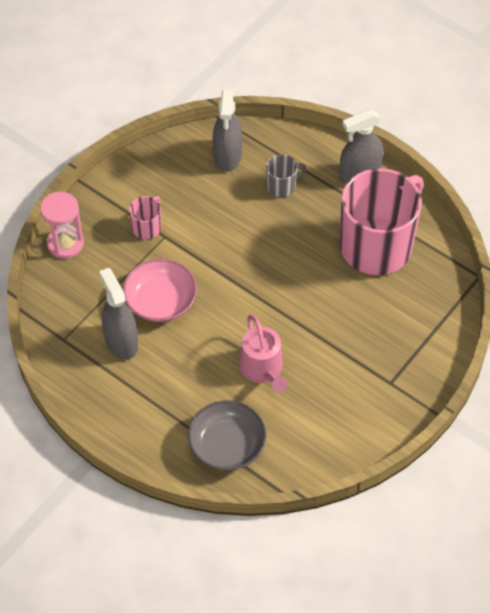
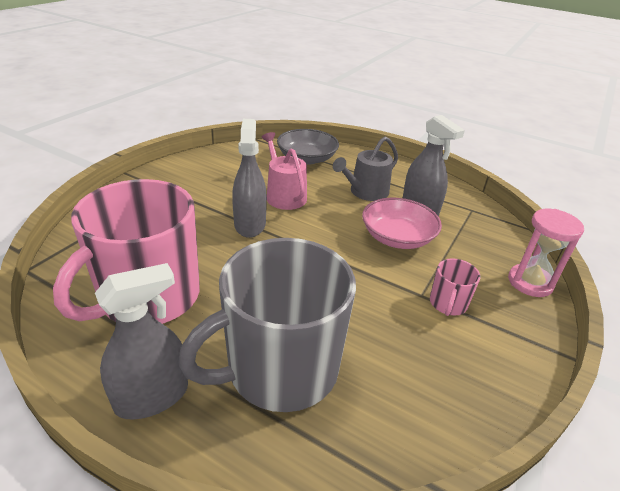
camera: 170 degrees right, 20 degrees down
grey spray bottle [213,89,242,172] -> grey spray bottle moved to [232,119,267,238]
grey mug [266,154,307,197] -> grey mug [178,238,356,412], size x2.42
none -> grey watering can [333,136,398,201]

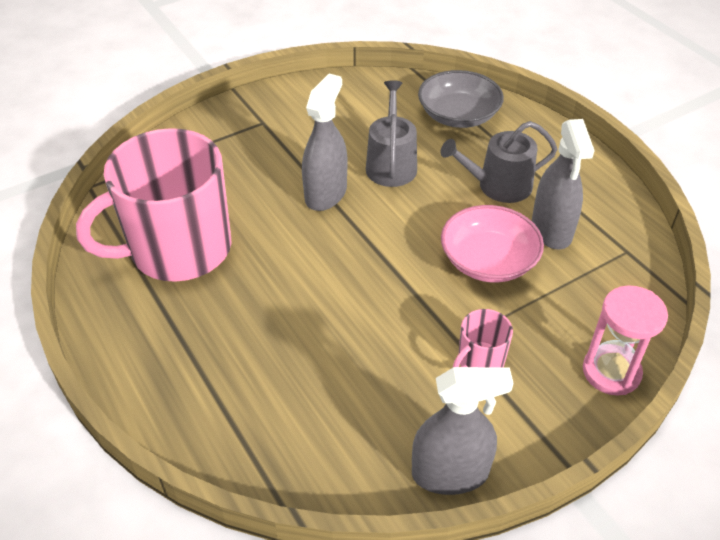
camera: 30 degrees right, 10 degrees up
grey spray bottle [95,263,188,420] -> grey spray bottle moved to [412,367,513,495]
grey mug [178,238,356,412] -> none
pink watering can [262,132,307,210] -> grey watering can [366,80,417,187]

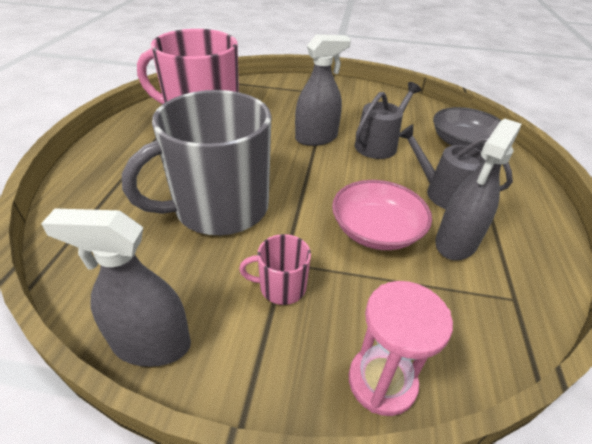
camera: 40 degrees right, 5 degrees down
grey spray bottle [412,367,513,495] -> grey spray bottle turned 150 degrees clockwise [41,209,191,367]
none -> grey mug [122,90,272,235]

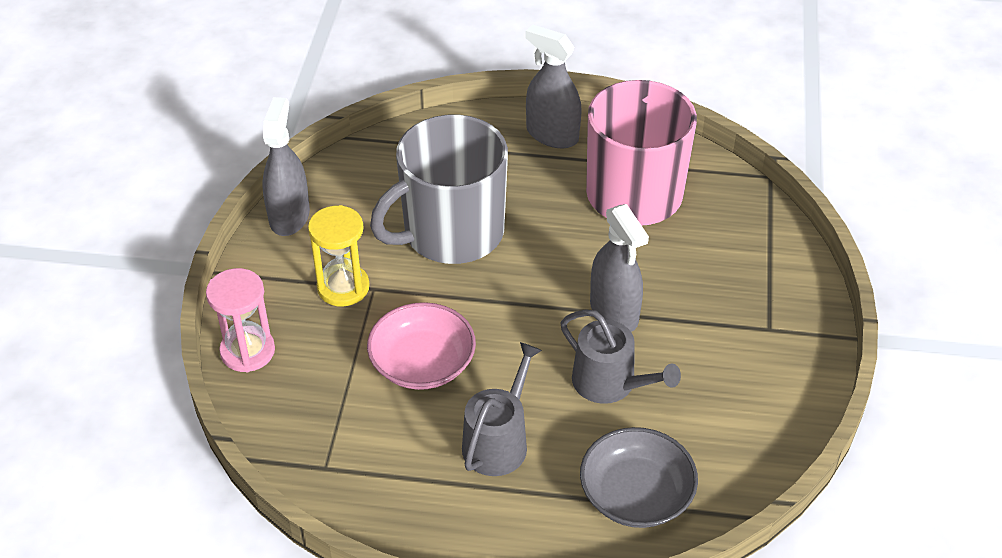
camera: 90 degrees right, 5 degrees up
grey mug [122,90,272,235] -> grey mug turned 90 degrees counterclockwise [370,115,508,264]
pink mug [239,234,311,305] -> yellow hourglass [308,205,370,306]
grey spray bottle [435,119,521,260] -> grey spray bottle moved to [525,24,582,148]

